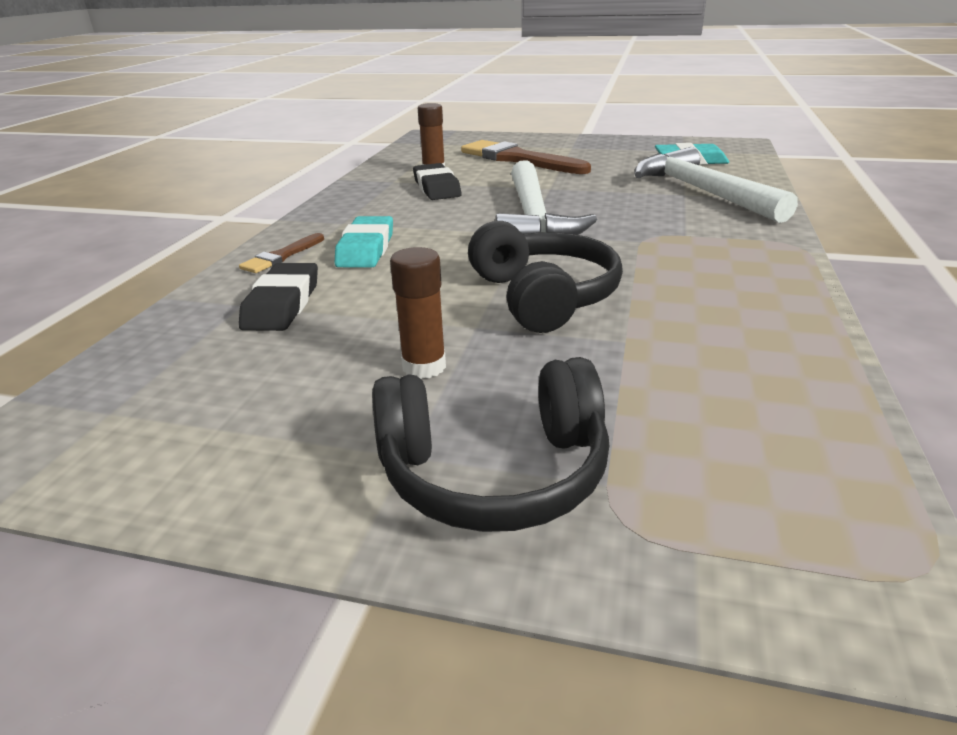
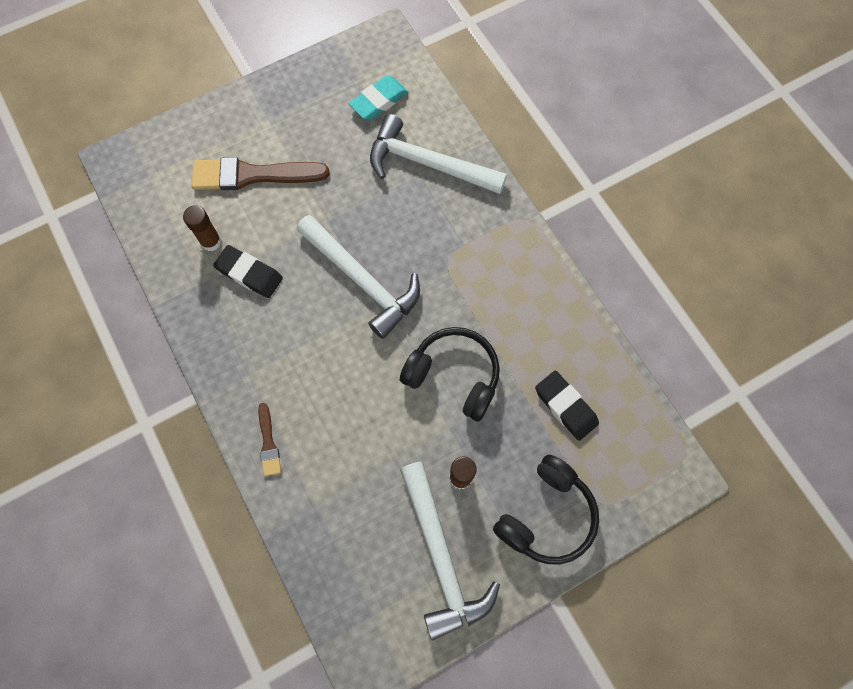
camera: 45 degrees left, 40 degrees up
black eraser [239,263,318,331] -> black eraser moved to [535,371,599,441]
turquoise eraser [335,216,393,267] -> none
none -> white hammer [400,461,500,640]

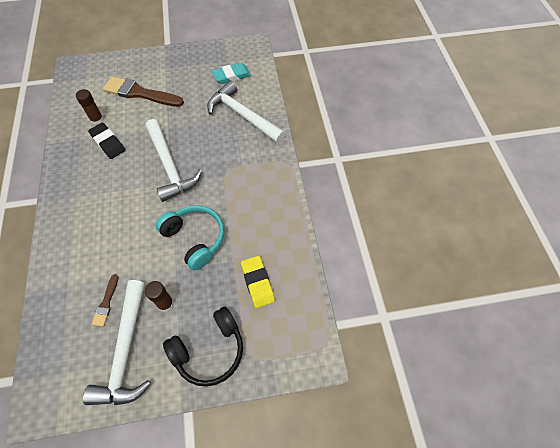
camera: 20 degrees right, 10 degrees down
brown brush [258,403,281,476] -> brown brush moved to [92,274,118,327]
black headphones [400,327,500,422] -> turquoise headphones [156,205,224,271]
black eraser [535,371,599,441] -> yellow eraser [241,256,275,308]

